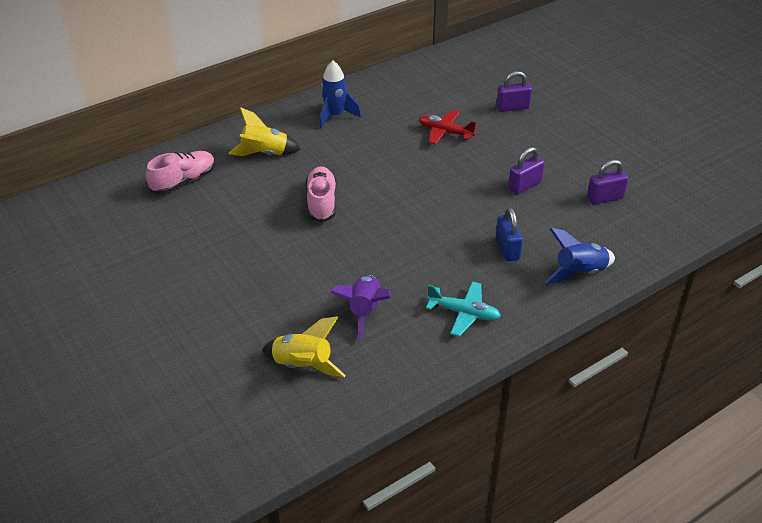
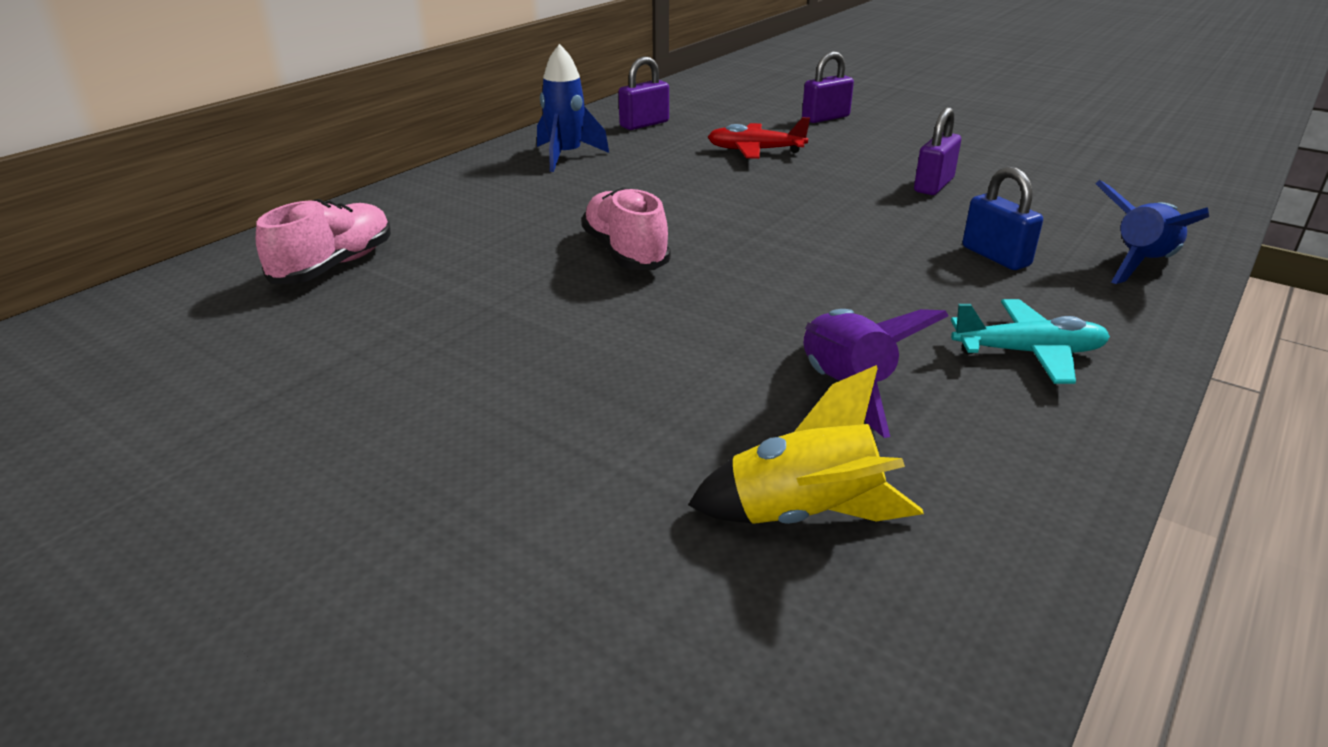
camera: 20 degrees left, 10 degrees down
yellow rocket [228,107,301,156] -> none
purple padlock [587,160,628,205] -> purple padlock moved to [618,56,669,130]

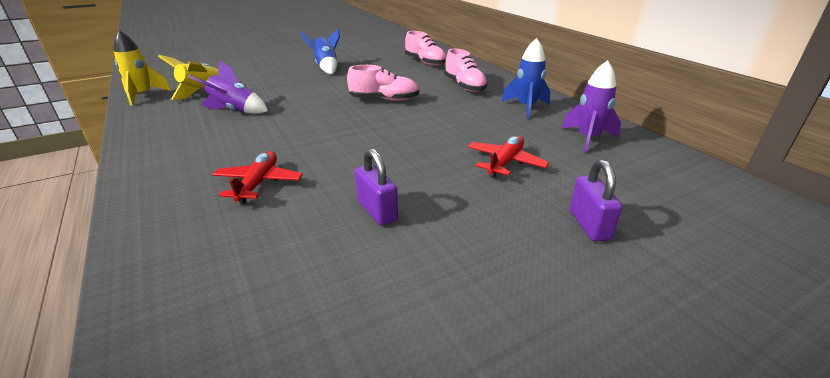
camera: 115 degrees right, 0 degrees up
purple padlock [618,56,669,130] -> purple rocket [562,60,621,153]
turquoise plane [951,299,1110,384] -> none
blue padlock [962,167,1043,270] -> red plane [212,151,303,204]
blue rocket [1095,180,1209,284] -> blue rocket moved to [300,28,340,74]
none -> yellow rocket [114,30,171,106]
none -> pink shoe [444,49,488,92]

